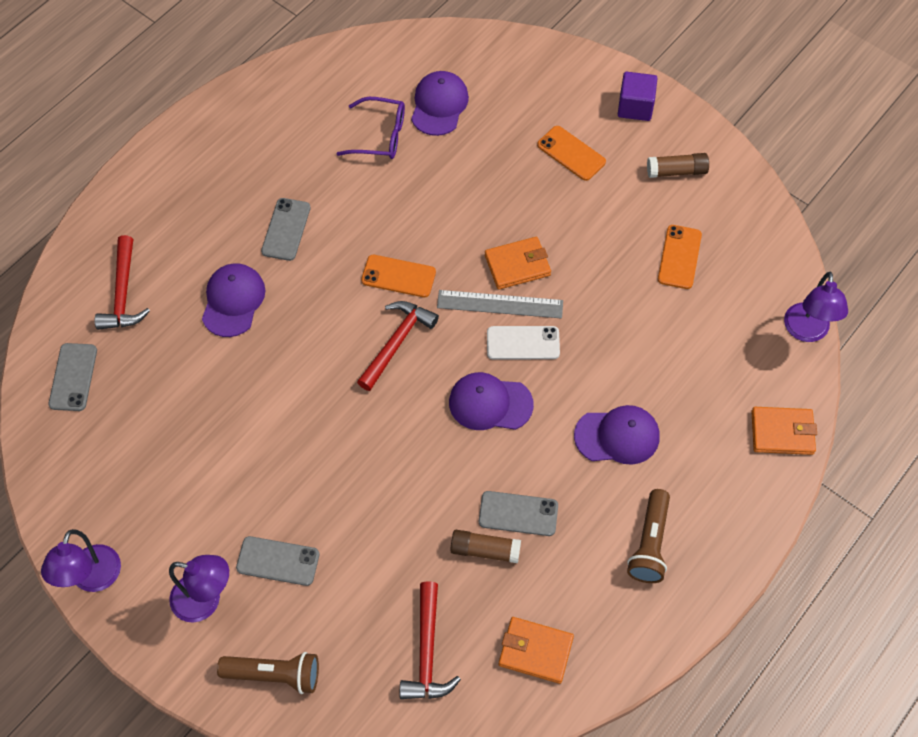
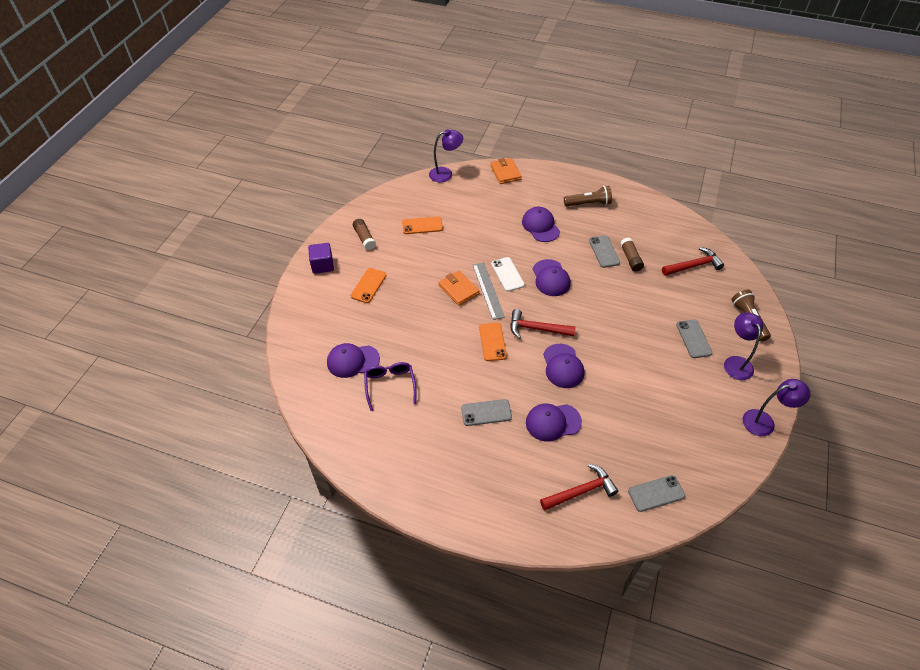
camera: 110 degrees left, 10 degrees down
orange wallet [499,617,574,684] -> none
none -> purple cap [543,344,584,388]

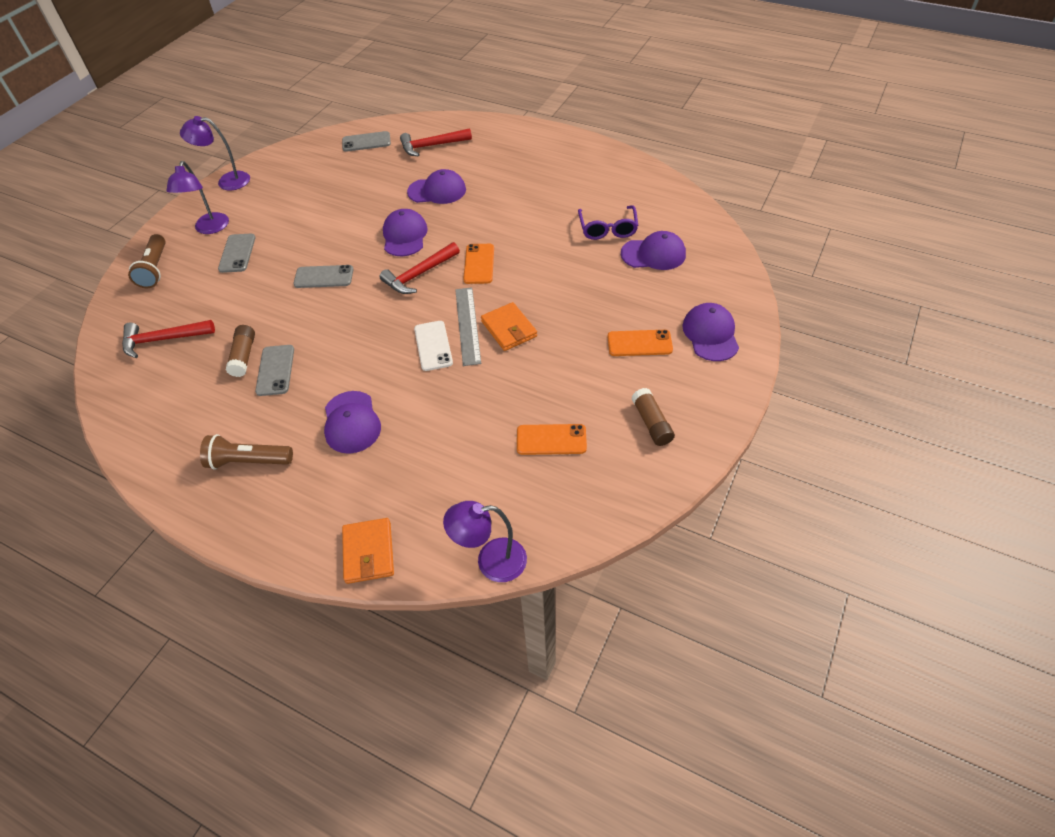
camera: 170 degrees left, 0 degrees up
purple cube [308,243,334,274] -> none
orange phone [351,268,386,303] -> orange phone turned 60 degrees clockwise [608,330,673,356]
grey phone [461,399,512,426] -> grey phone moved to [293,265,354,288]
red hammer [510,309,576,339] -> red hammer turned 120 degrees clockwise [379,242,460,294]
purple cap [533,259,571,296] -> purple cap moved to [682,303,739,361]

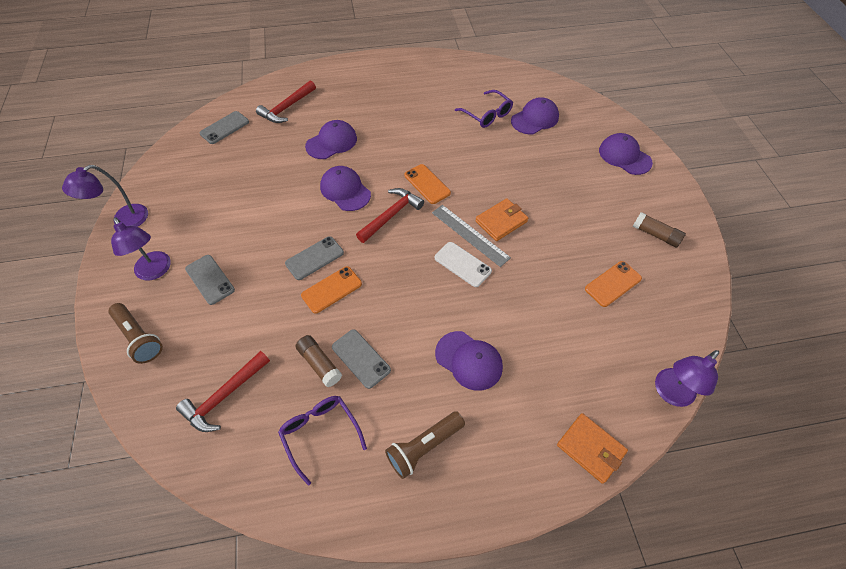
camera: 40 degrees left, 5 degrees up
red hammer [379,242,460,294] -> red hammer turned 150 degrees counterclockwise [356,188,424,243]
orange wallet [481,302,537,351] -> orange wallet turned 60 degrees counterclockwise [475,198,528,241]
orange phone [608,330,673,356] -> orange phone moved to [301,266,362,313]
none -> purple glasses [278,396,367,486]

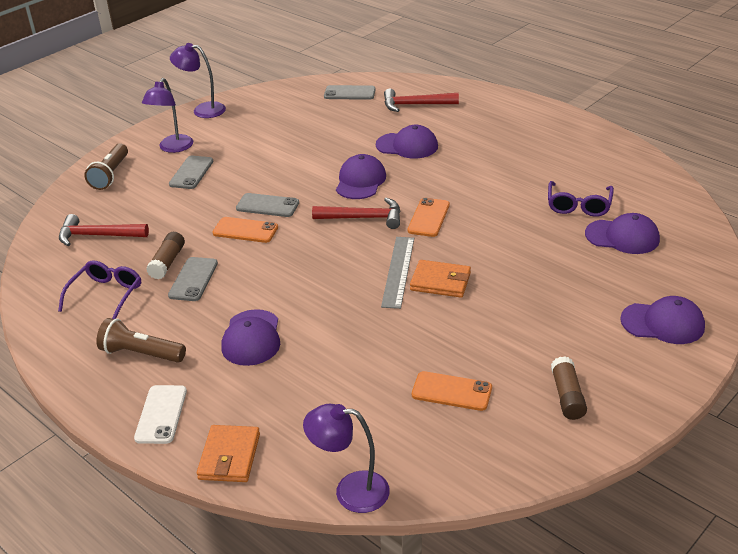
camera: 55 degrees right, 20 degrees down
white phone [435,242,492,287] -> white phone moved to [134,385,187,444]
purple cap [599,133,653,175] -> purple cap turned 90 degrees clockwise [620,296,705,344]

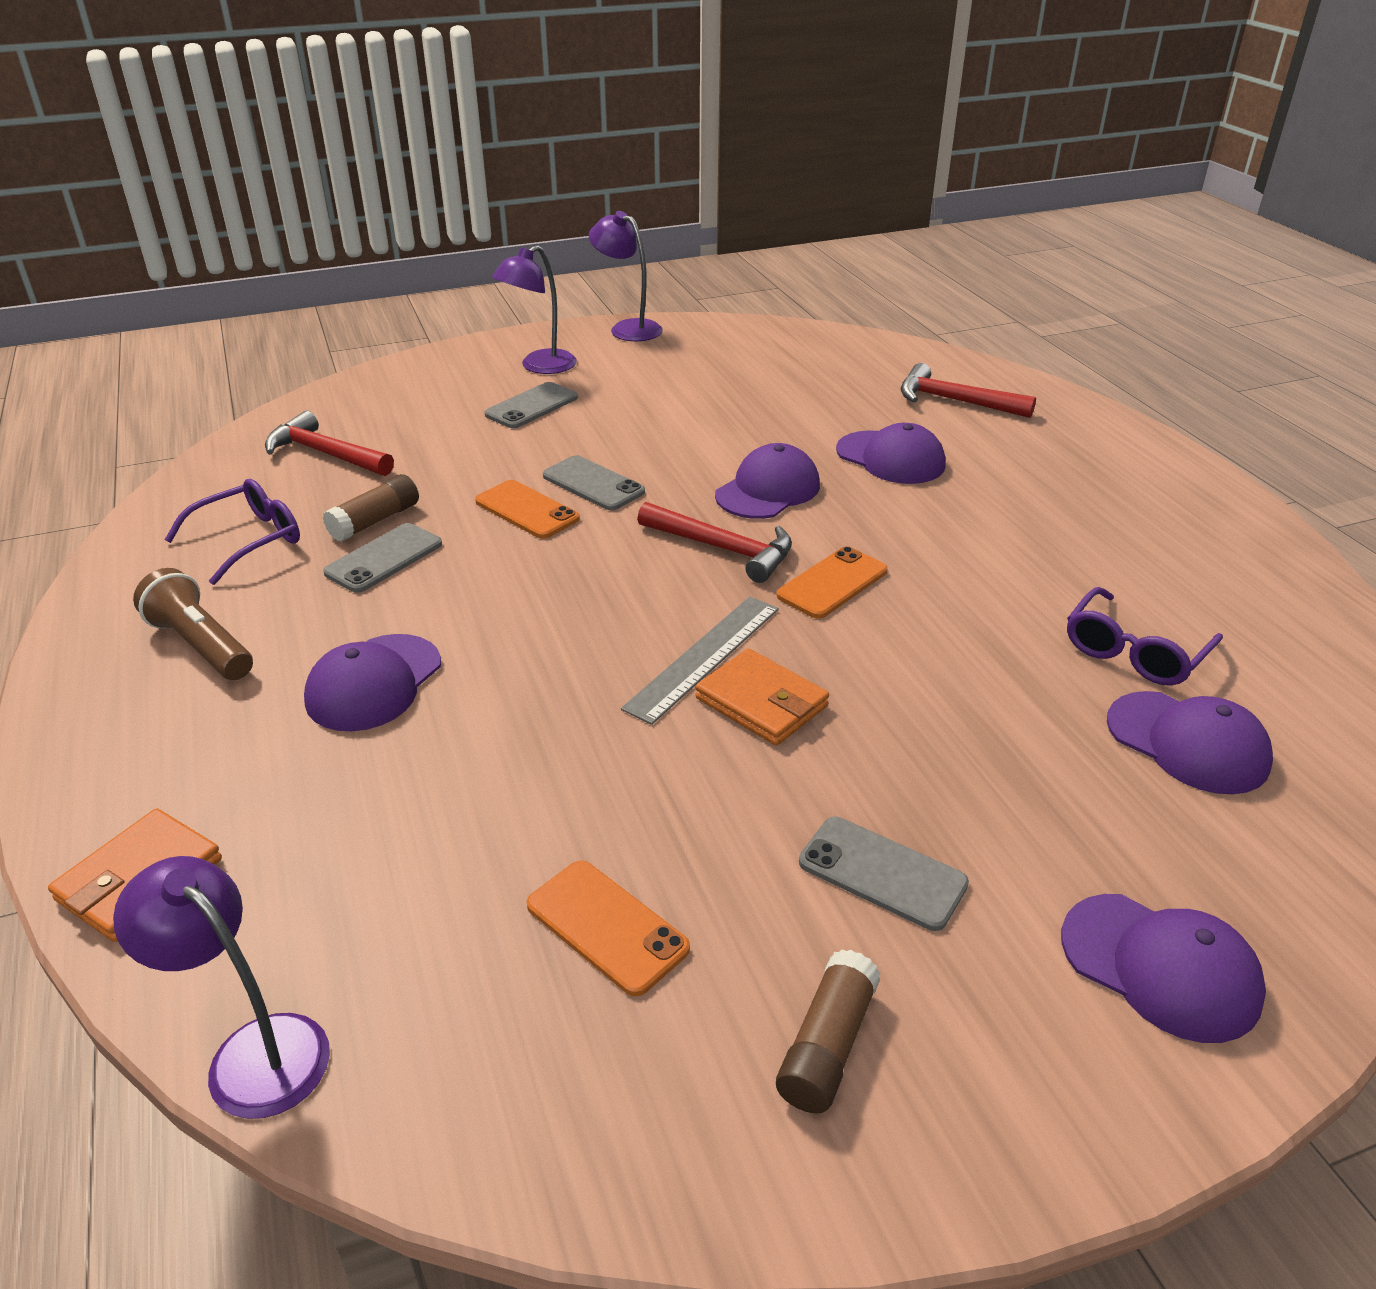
camera: 25 degrees right, 0 degrees up
brown flashlight [84,143,128,190] -> none
white phone [134,385,187,444] -> none
grey phone [324,85,376,100] -> grey phone moved to [799,817,969,931]

